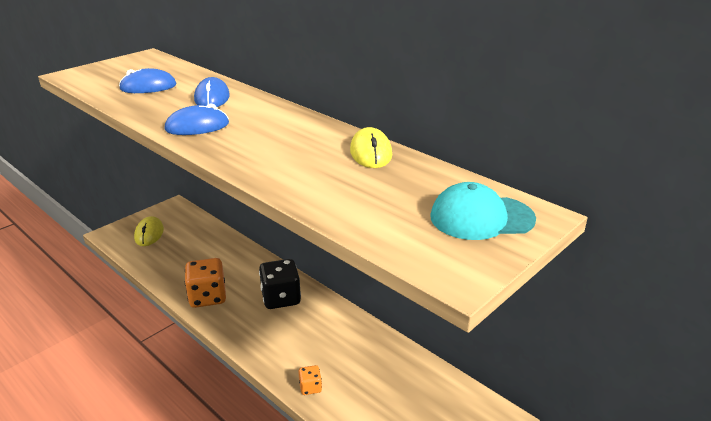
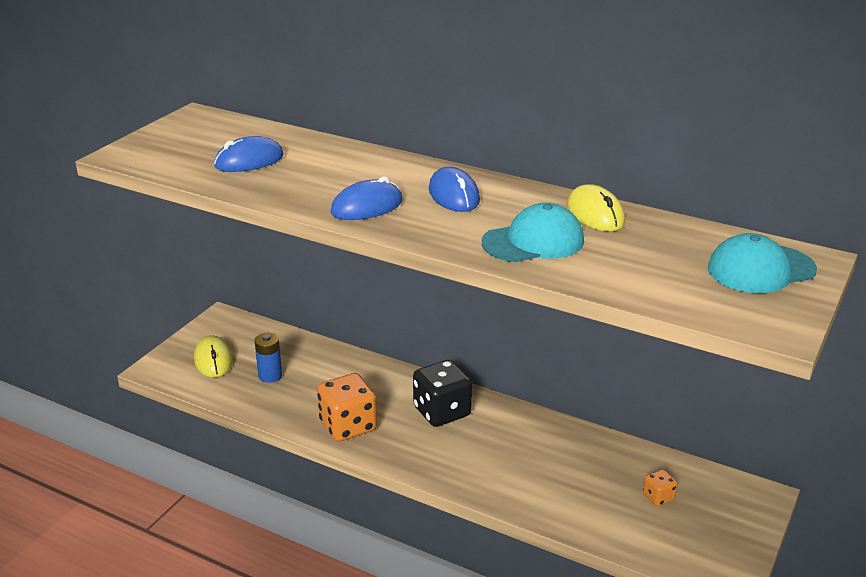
camera: 15 degrees left, 0 degrees up
blue mouse [194,77,230,107] -> blue mouse moved to [429,167,480,212]
orange dice [298,365,322,395] -> orange dice moved to [643,469,677,506]
none -> blue battery [255,333,282,383]
none -> turquoise cap [482,203,584,262]

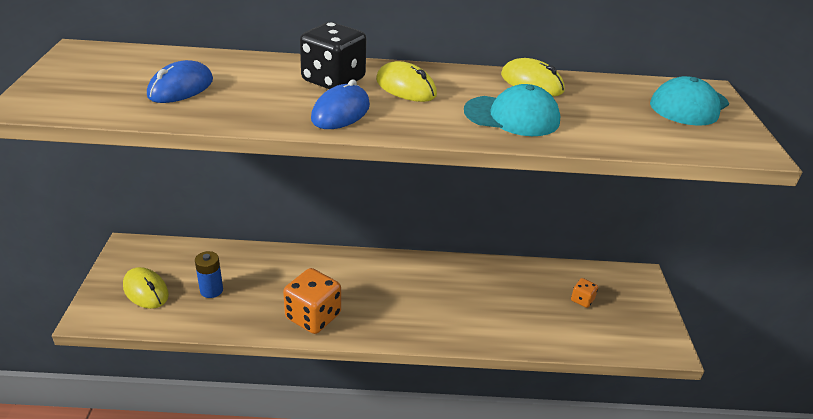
camera: 30 degrees left, 5 degrees up
black dice [413,360,472,427] -> black dice moved to [300,22,366,89]
blue mouse [429,167,480,212] -> yellow mouse [376,61,437,102]
turquoise cap [482,203,584,262] -> turquoise cap turned 60 degrees clockwise [464,84,560,136]

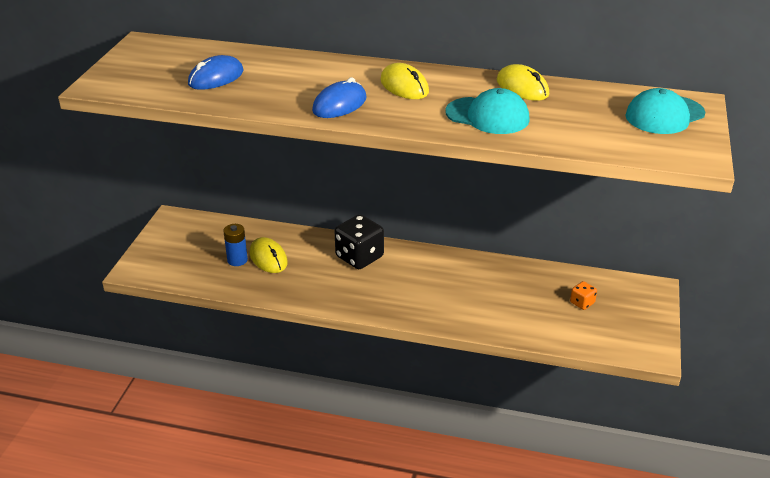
camera: 15 degrees right, 0 degrees up
yellow mouse [123,267,169,309] -> yellow mouse moved to [250,237,288,273]
orange dice [283,268,341,334] -> none
black dice [300,22,366,89] -> black dice moved to [335,214,384,269]

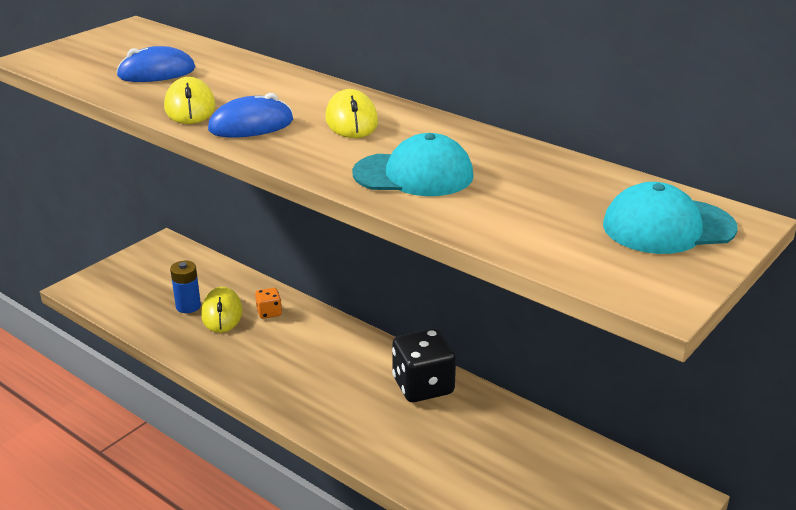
camera: 25 degrees right, 5 degrees down
black dice [335,214,384,269] -> black dice moved to [392,329,456,402]
turquoise cap [445,88,530,134] -> turquoise cap turned 45 degrees counterclockwise [352,133,474,196]
yellow mouse [497,64,549,101] -> yellow mouse moved to [164,77,216,124]
orange dice [570,281,597,310] -> orange dice moved to [255,288,282,319]

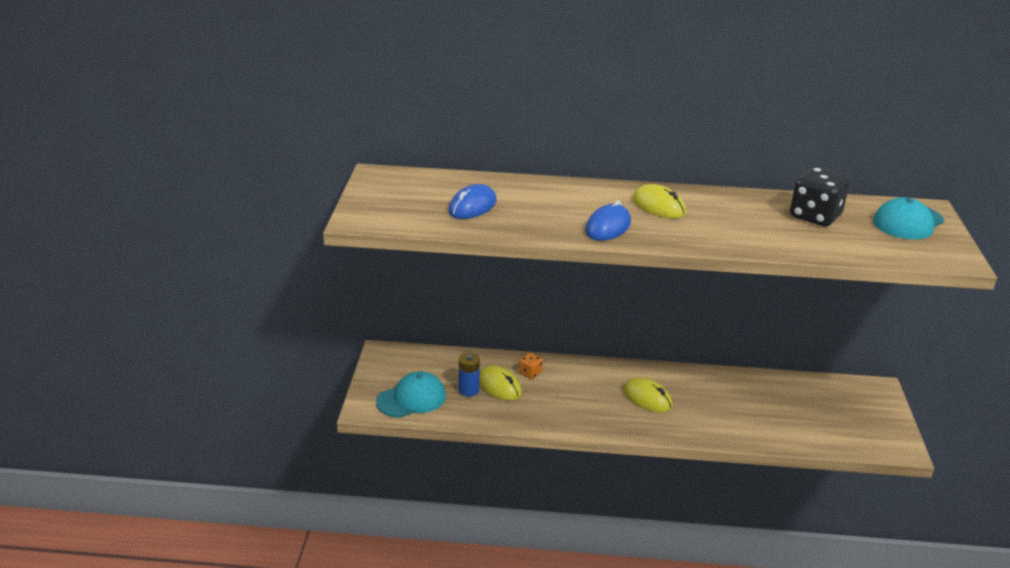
camera: 35 degrees left, 0 degrees up
yellow mouse [164,77,216,124] -> yellow mouse moved to [623,377,673,412]
turquoise cap [352,133,474,196] -> turquoise cap moved to [376,371,446,418]
black dice [392,329,456,402] -> black dice moved to [790,167,850,227]

